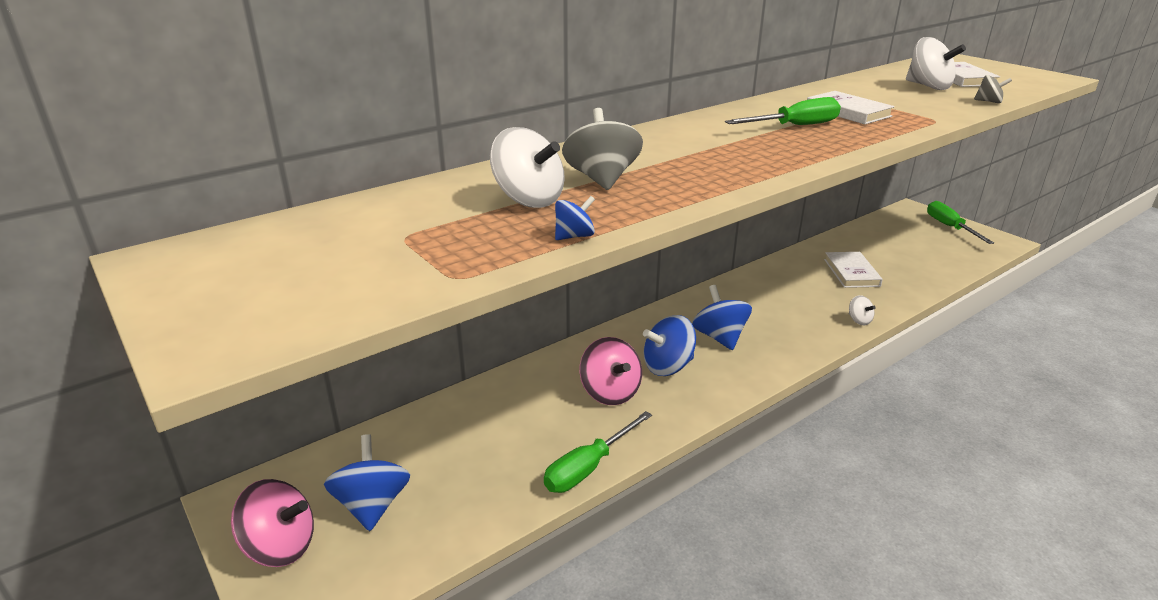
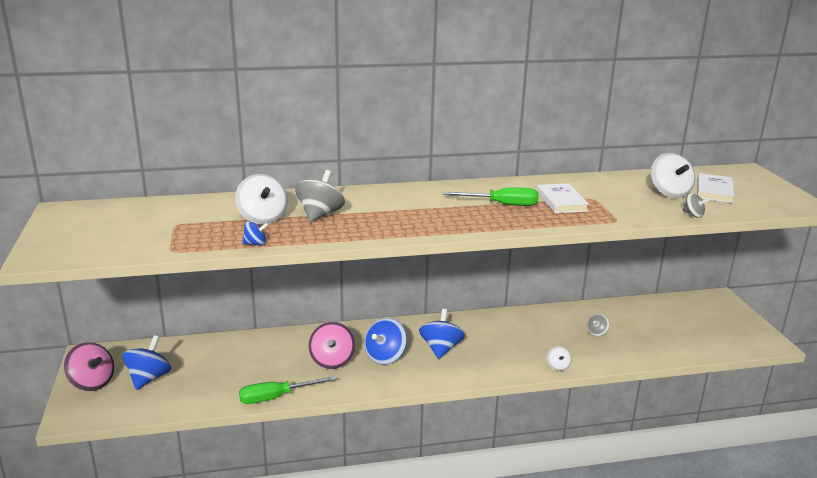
camera: 25 degrees right, 5 degrees down
blue spinning top [643,315,696,376] -> blue spinning top turned 60 degrees counterclockwise [364,318,407,364]
white book [824,252,883,288] -> grey spinning top [587,314,609,336]
green screwdriver [927,201,994,244] -> none

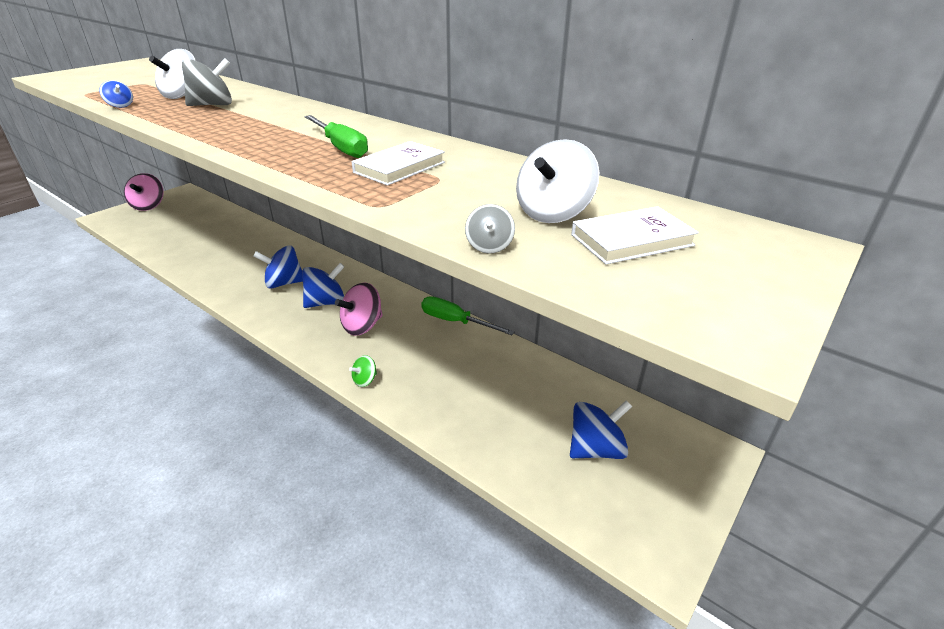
camera: 50 degrees right, 10 degrees up
blue spinning top [122,335,172,390] -> blue spinning top moved to [570,400,633,459]
green screwdriver [239,376,337,404] -> green screwdriver moved to [421,296,515,335]
pink spinning top [308,322,356,369] -> pink spinning top moved to [335,283,383,336]
white spinning top [547,346,572,371] -> green spinning top [349,355,377,387]
grey spinning top [587,314,609,336] -> none

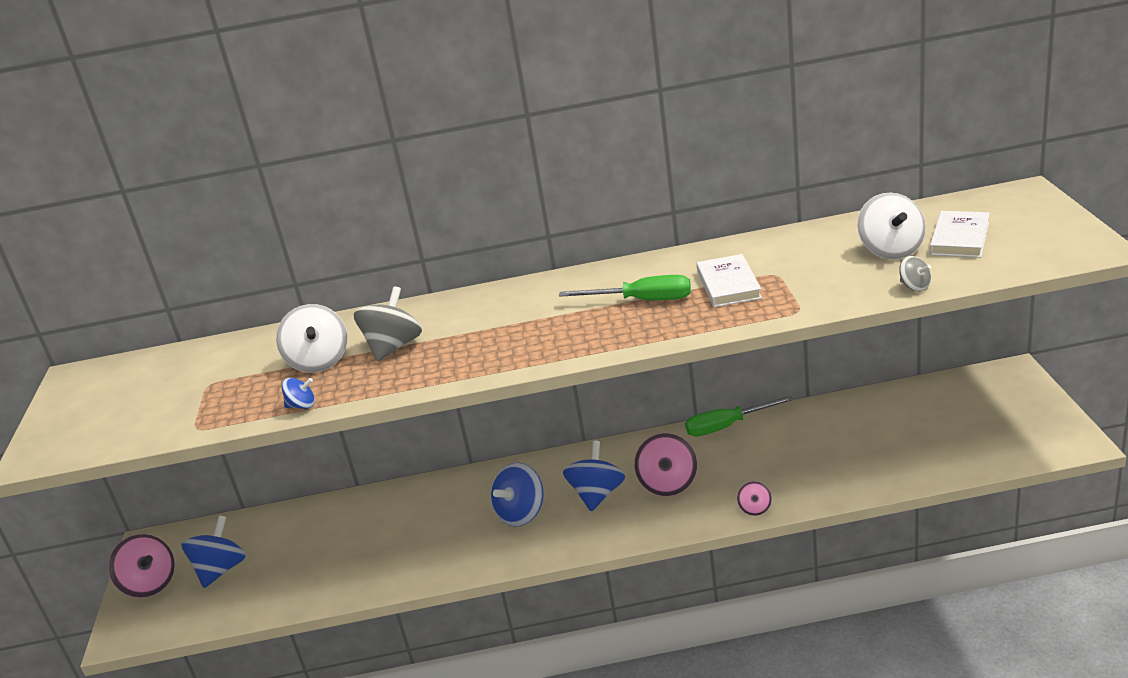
camera: 40 degrees left, 5 degrees down
green spinning top [349,355,377,387] -> pink spinning top [737,481,772,516]
blue spinning top [570,400,633,459] -> blue spinning top moved to [181,516,246,588]

